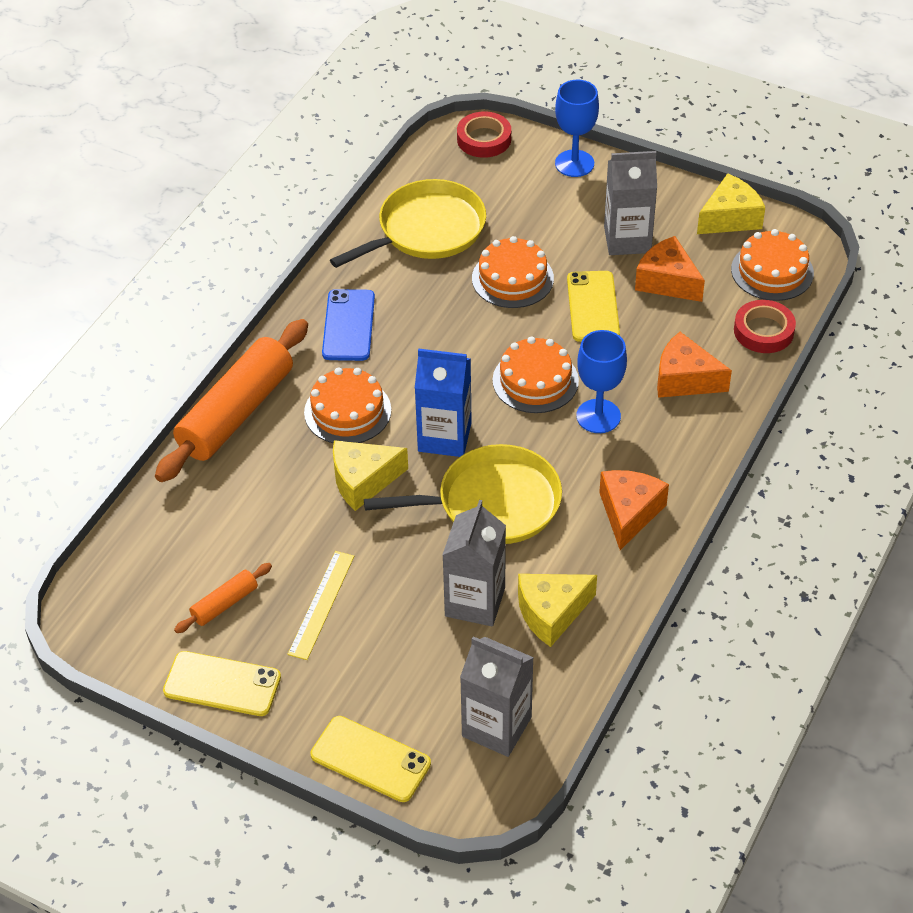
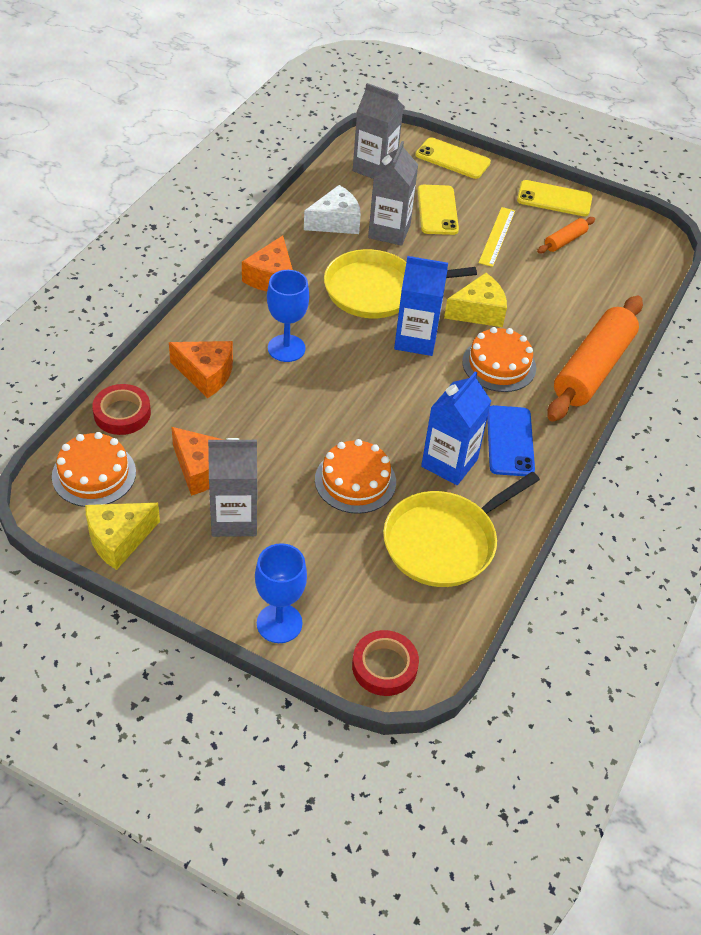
camera: 175 degrees right, 0 degrees up
orange cake [493,337,579,413] -> none
yellow cheese [518,574,597,647] -> white cheese [304,185,361,234]
yellow phone [567,271,620,342] -> yellow phone moved to [417,185,459,235]
none -> blue carton [421,372,491,485]

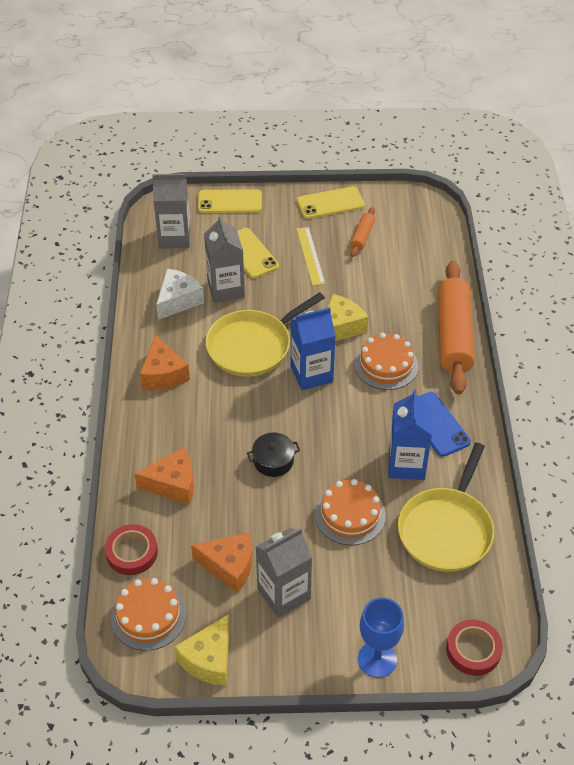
camera: 25 degrees left, 0 degrees up
blue goblet [267,270,309,362] -> none
none -> black pot [247,433,300,477]

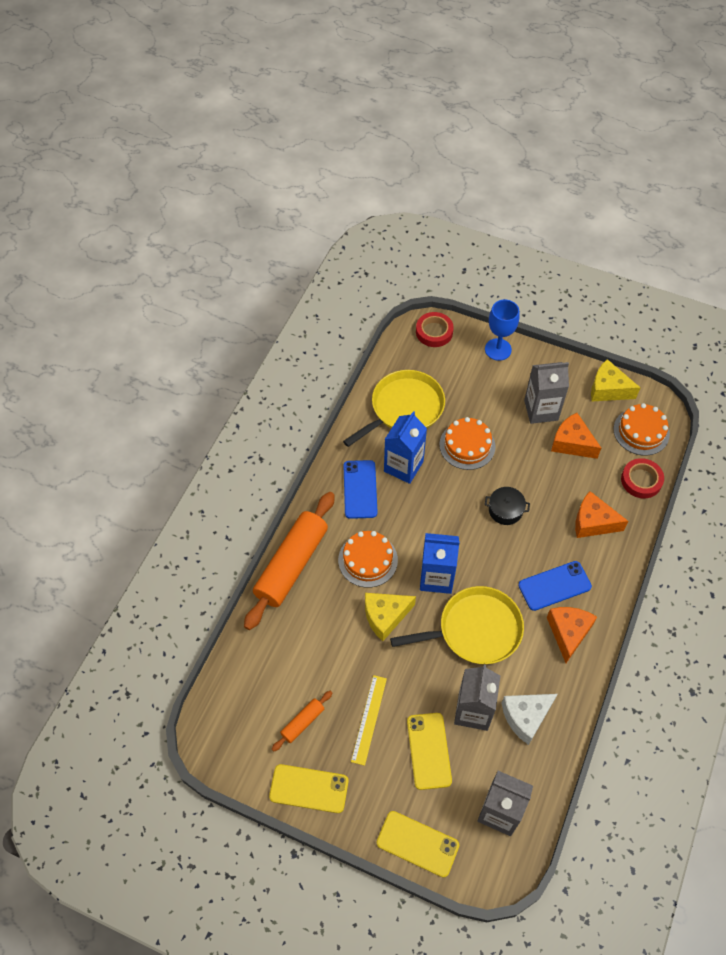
camera: 155 degrees left, 10 degrees up
yellow cheese [174,614,230,686] -> yellow cheese turned 120 degrees counterclockwise [591,359,641,401]
none -> blue phone [518,561,592,611]

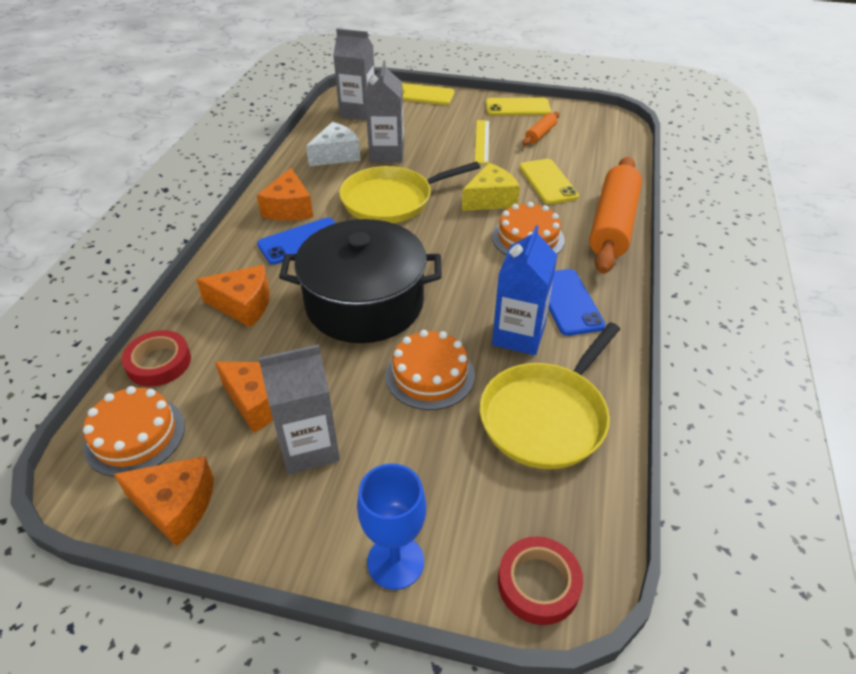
camera: 170 degrees right, 15 degrees down
yellow phone [407,713,452,790] -> yellow phone moved to [519,159,579,204]
blue carton [420,533,460,594] -> none
black pot [485,487,530,525] -> black pot [279,219,442,343], size x2.49
yellow cheese [591,359,641,401] -> orange cheese [114,456,214,547]

